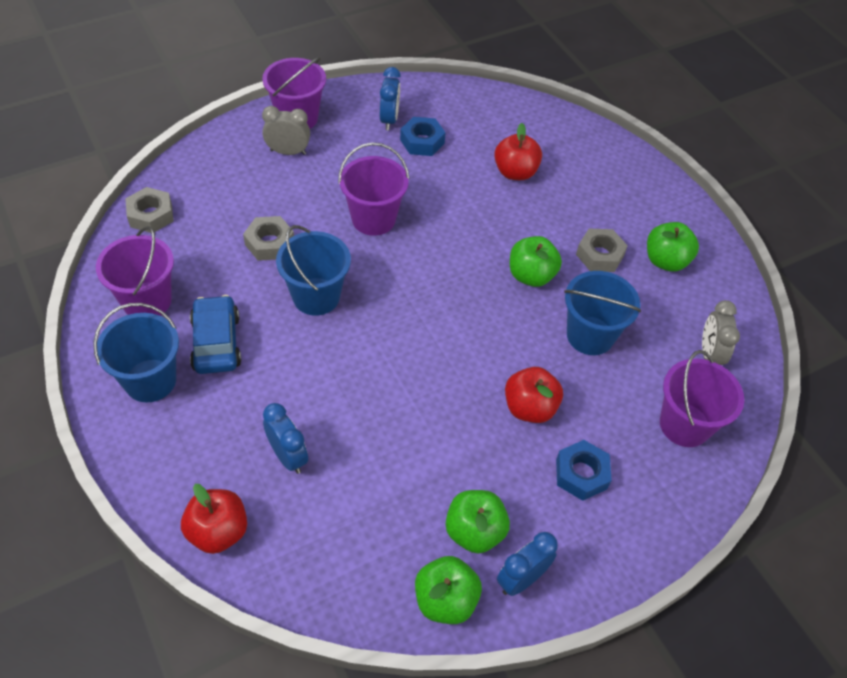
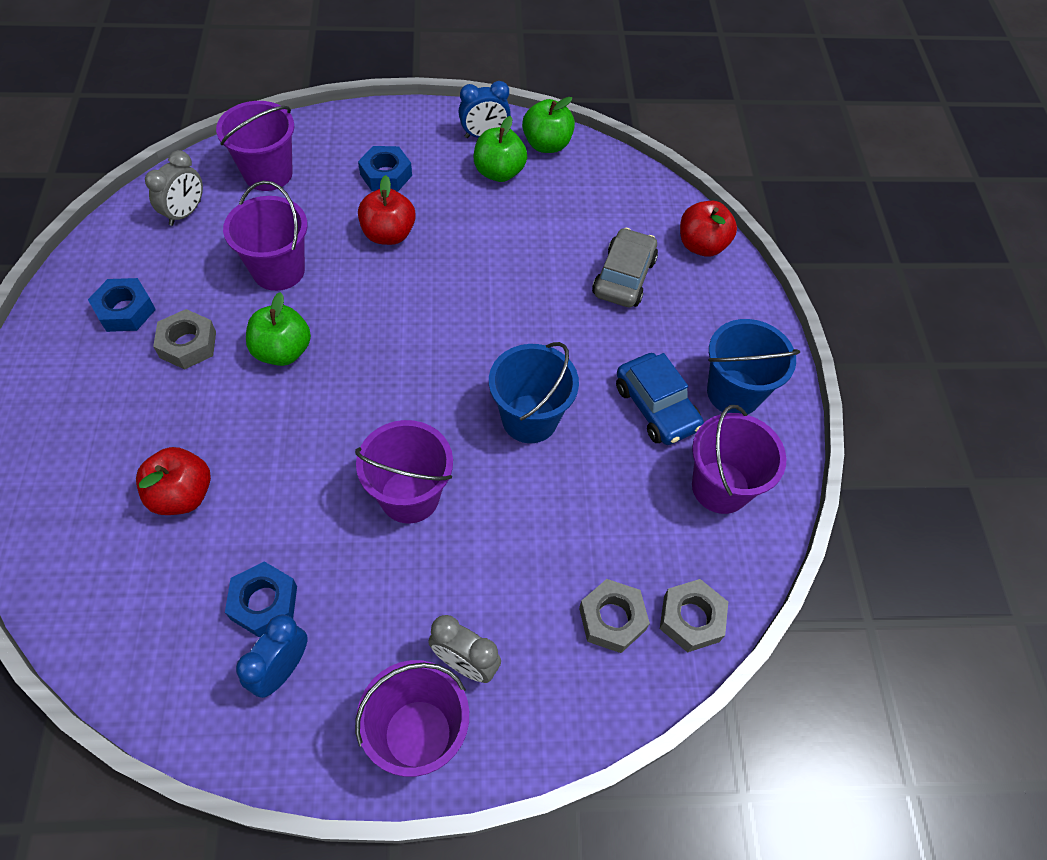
camera: 155 degrees left, 5 degrees up
blue car [190,295,241,374] -> blue car turned 45 degrees counterclockwise [616,353,704,445]
grey nut [243,216,294,261] -> grey nut moved to [579,579,650,653]
blue clock [263,403,308,474] -> grey car [592,228,658,307]
blue bucket [564,271,641,355] -> purple bucket [223,181,308,291]
green apple [647,222,699,272] -> blue nut [88,278,156,332]

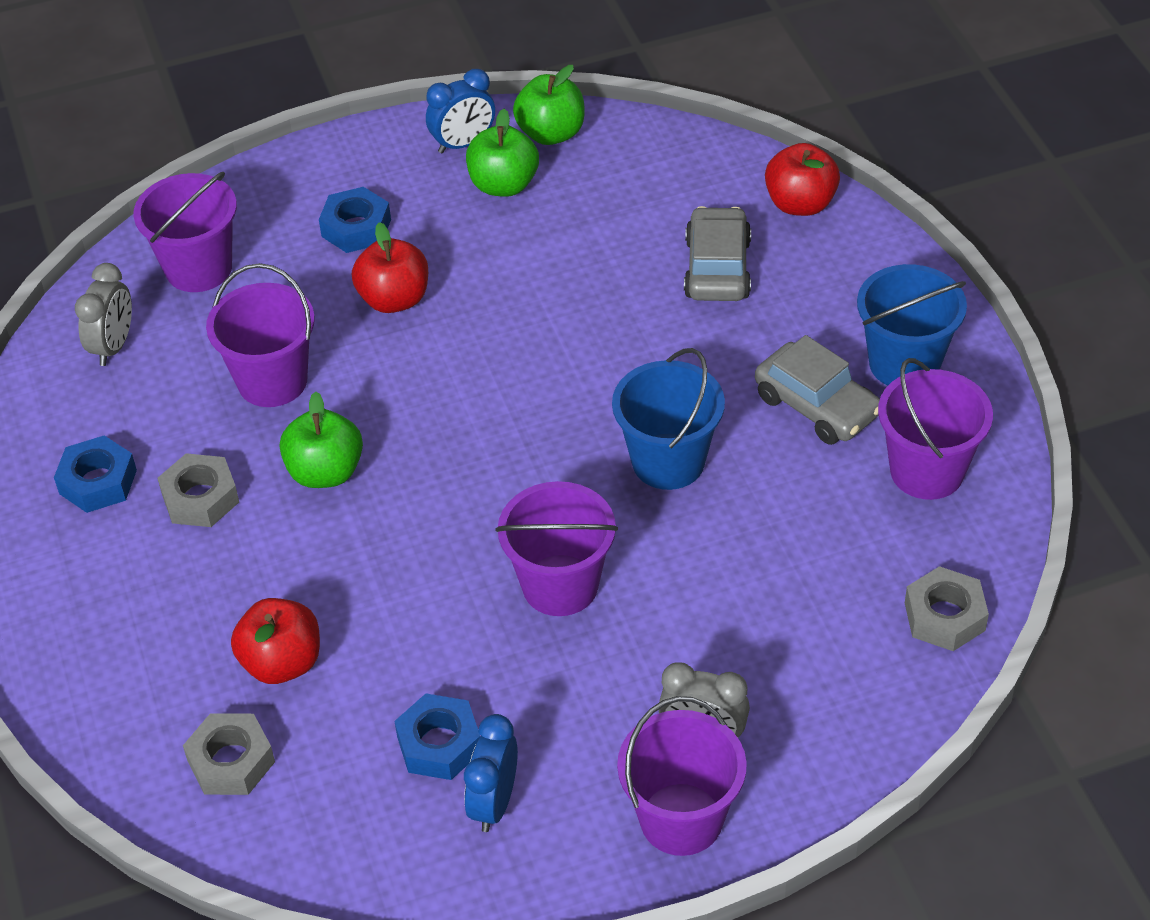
camera: 10 degrees left, 10 degrees down
grey nut [579,579,650,653] -> grey nut moved to [183,713,275,795]
blue car [616,353,704,445] -> grey car [755,335,880,445]

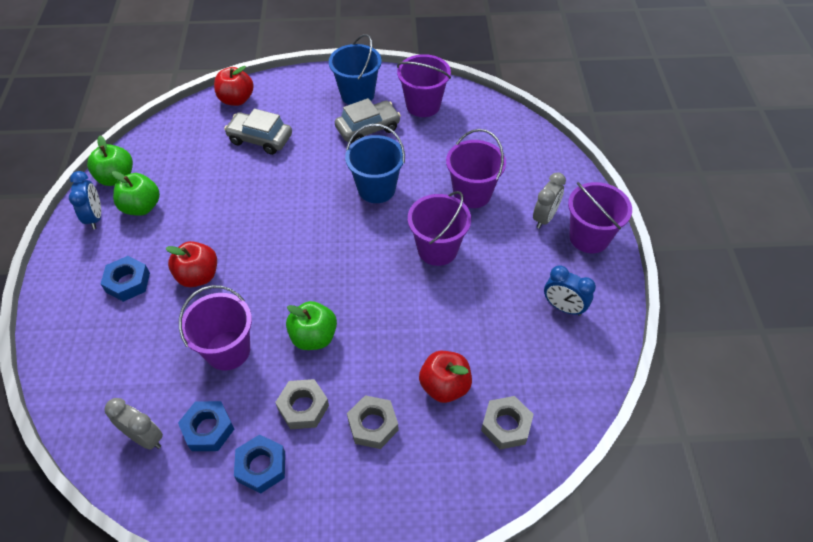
camera: 75 degrees left, 5 degrees up
purple bucket [133,172,237,292] -> purple bucket moved to [446,129,506,208]
blue nut [394,693,480,780] -> blue nut moved to [178,401,234,451]
grey nut [905,566,989,651] -> grey nut moved to [347,395,398,449]

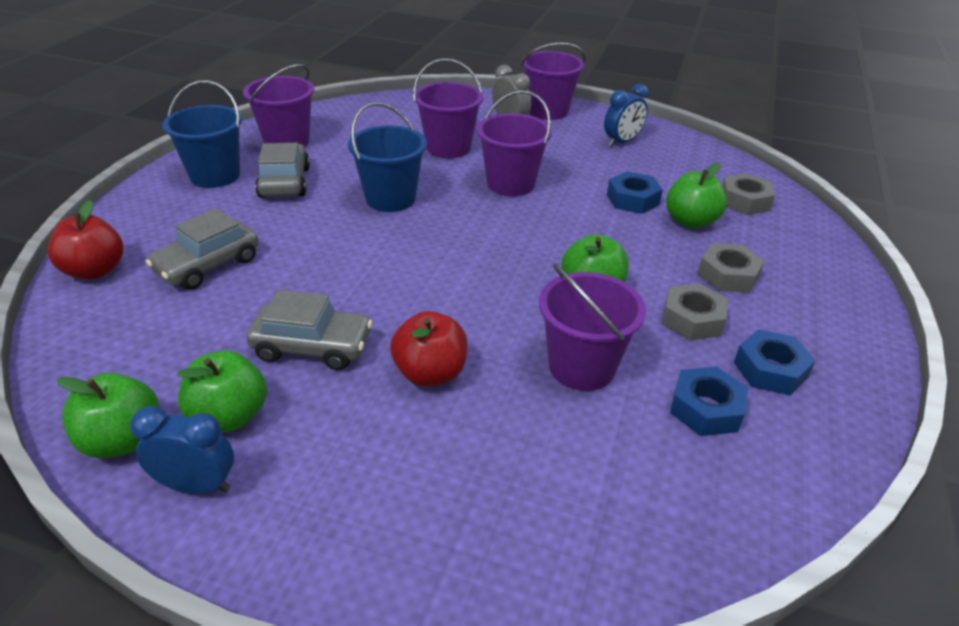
camera: 70 degrees left, 15 degrees down
blue nut [101,256,150,302] -> blue nut moved to [607,171,663,214]
grey clock [105,398,163,450] -> none
red apple [419,351,472,403] -> green apple [666,163,727,229]
none -> grey car [246,290,373,370]

